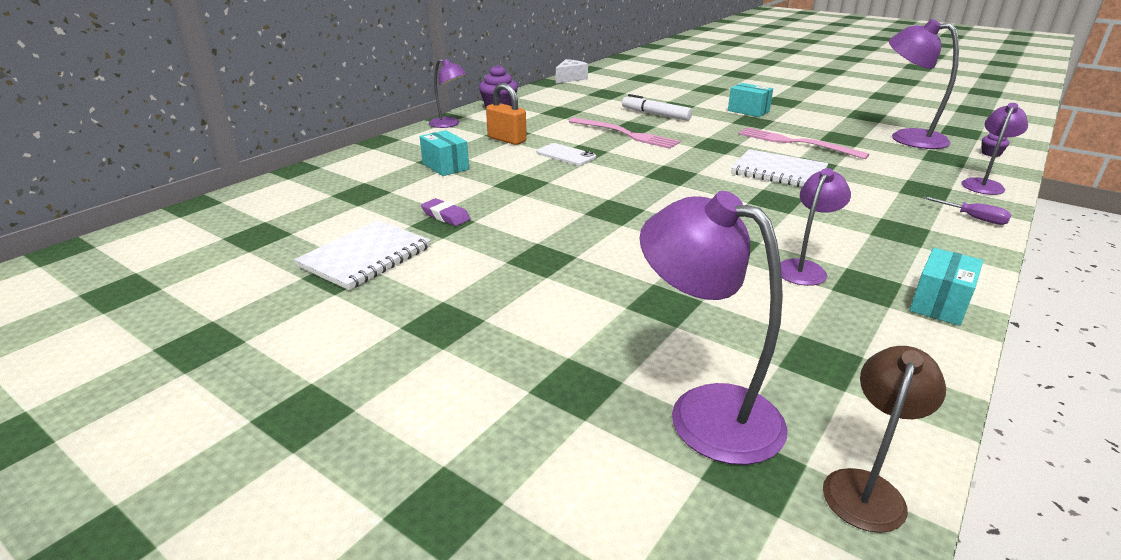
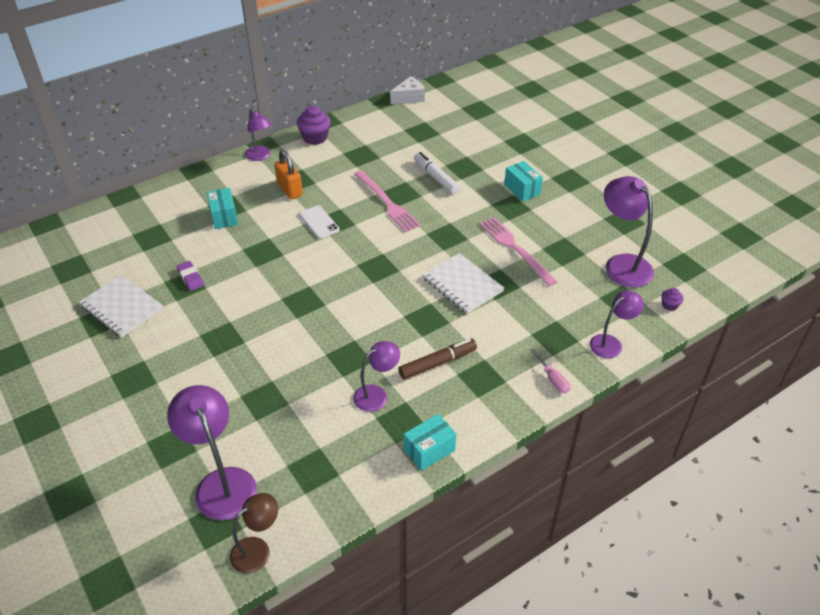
camera: 20 degrees right, 15 degrees up
white notebook [294,220,431,290] -> white notebook turned 75 degrees clockwise [79,275,163,338]
purple screwdriver [923,196,1012,225] -> pink screwdriver [530,349,570,393]
none -> brown marker [398,339,477,380]

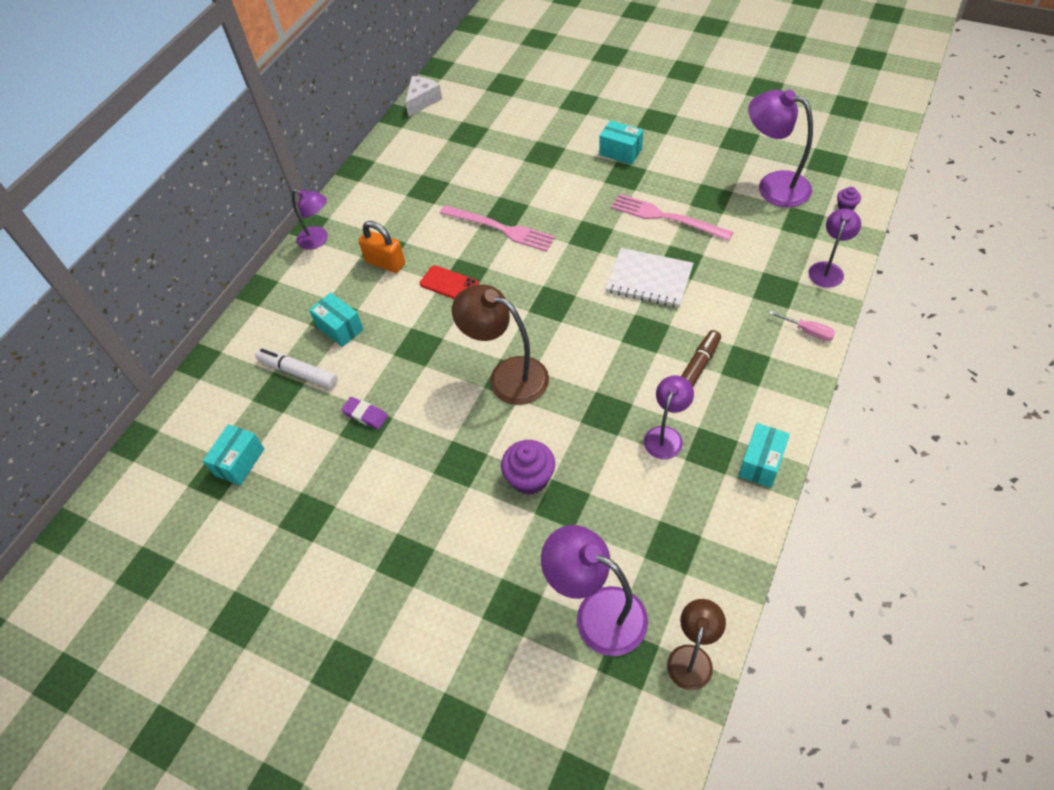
camera: 25 degrees left, 10 degrees up
white notebook [79,275,163,338] -> none
purple cupcake [297,105,331,145] -> purple cupcake moved to [501,440,555,495]
white phone [299,205,340,239] -> red phone [420,265,479,299]
white marker [414,152,460,194] -> white marker moved to [255,348,338,389]
none -> turquoise box [203,424,264,485]
none -> brown lamp [452,284,549,405]

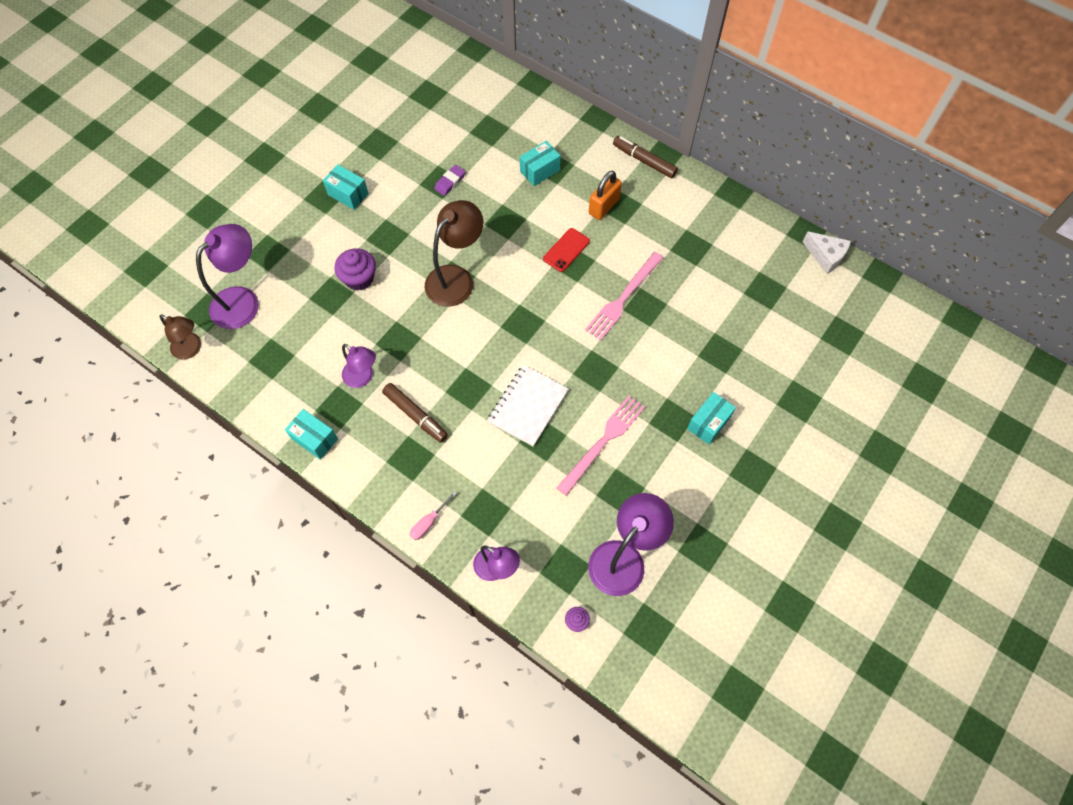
camera: 95 degrees right, 10 degrees up
turquoise box [203,424,264,485] -> turquoise box moved to [323,165,369,210]
white marker [255,348,338,389] -> none
purple lamp [292,189,328,250] -> brown marker [613,136,678,178]

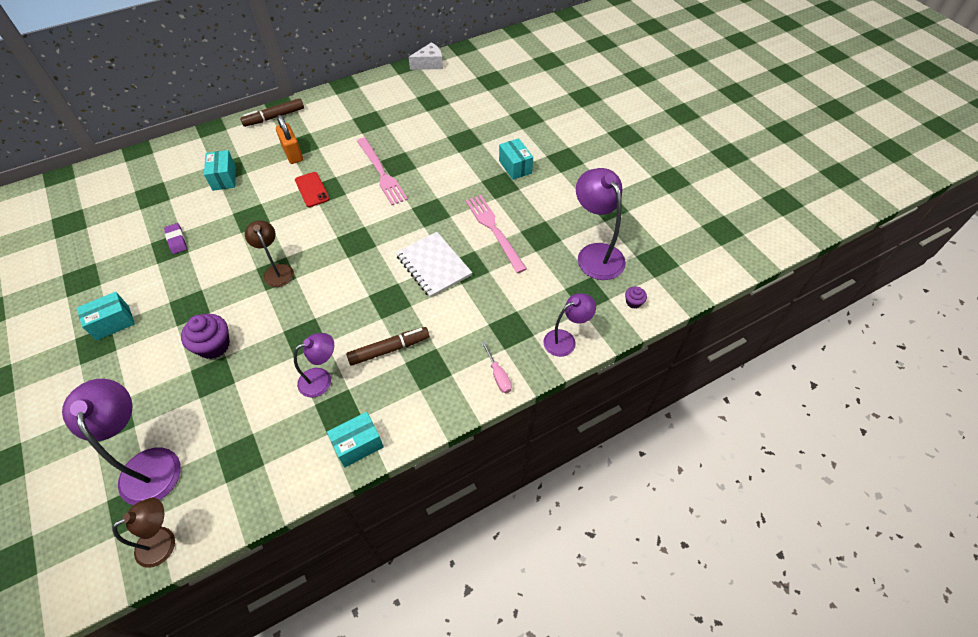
camera: 65 degrees left, 10 degrees down
brown lamp [425,200,483,307] -> brown lamp [245,220,294,287], size x0.61

